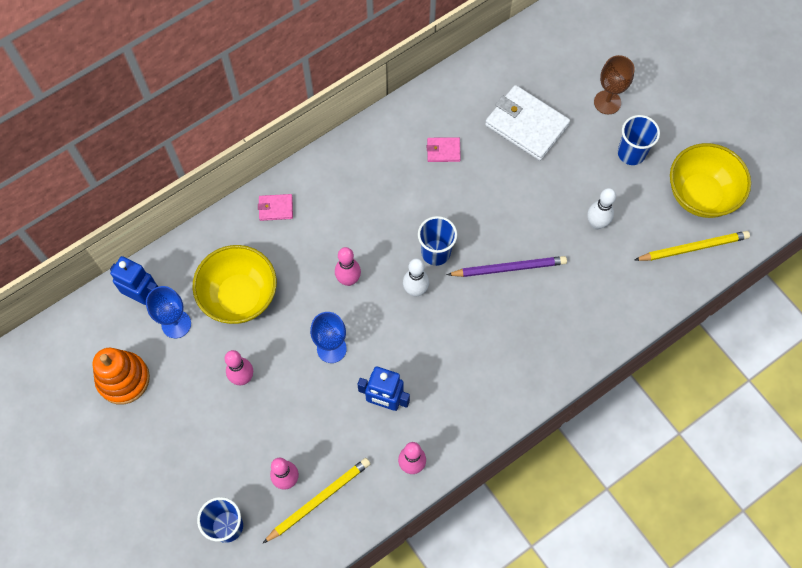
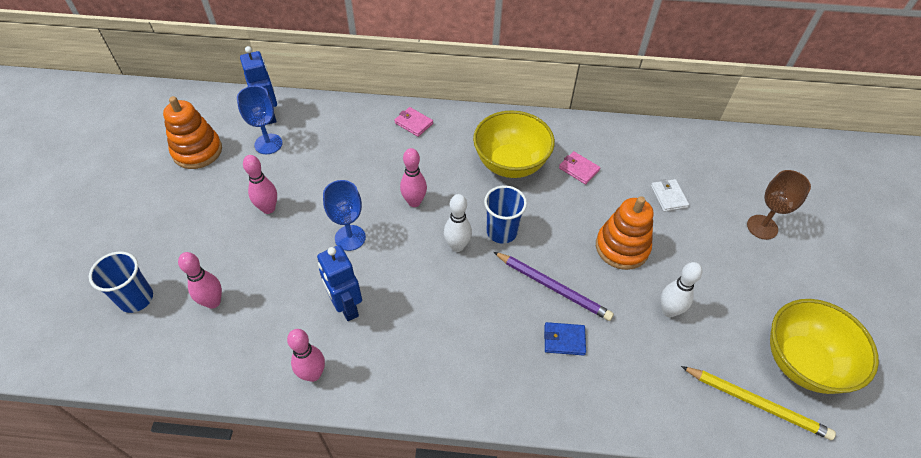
camera: 40 degrees right, 15 degrees down
yellow bowl [193,245,277,324] -> yellow bowl moved to [473,110,555,178]
yellow pencil [263,458,370,543] -> none
white wallet [485,85,570,161] -> white wallet [651,179,689,212], size x0.48
blue cup [618,115,660,165] -> none
none -> blue wallet [544,322,586,356]
none -> orange stacking toy [596,196,653,270]

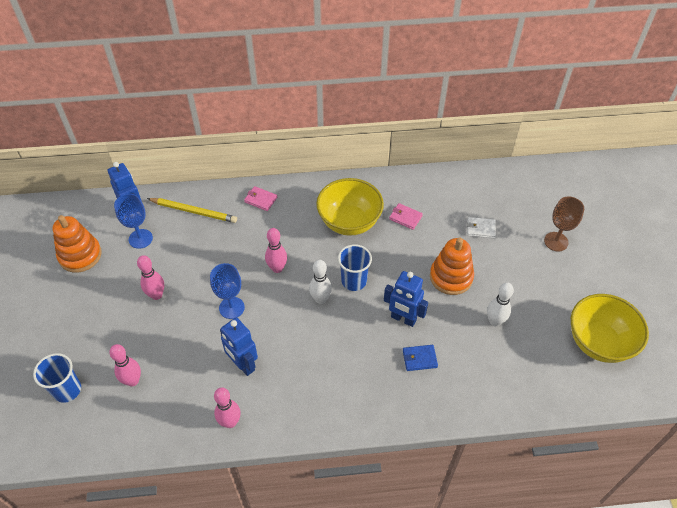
camera: 10 degrees left, 0 degrees up
purple pencil [494,252,614,321] -> blue robot [384,271,428,327]
white wallet [651,179,689,212] -> white wallet turned 60 degrees counterclockwise [467,217,496,238]
yellow pencil [681,366,836,440] -> yellow pencil moved to [147,198,237,223]

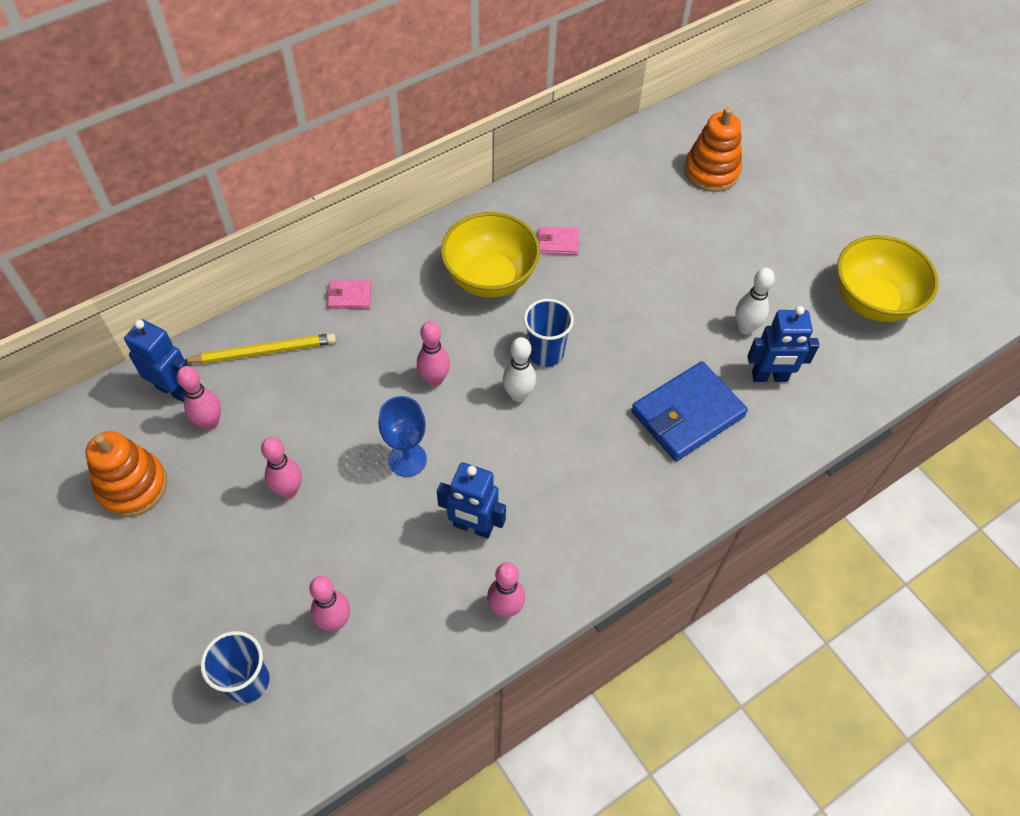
camera: 30 degrees left, 5 degrees up
blue goblet [114,194,153,249] -> pink bowling pin [177,366,221,430]
blue robot [384,271,428,327] -> blue robot moved to [747,306,819,382]
blue wallet [403,345,438,371] -> blue wallet [631,361,748,461], size x2.10
orange stacking toy [430,238,474,295] -> orange stacking toy moved to [684,107,742,192]
white wallet [467,217,496,238] -> none
brown goblet [544,197,584,251] -> none

